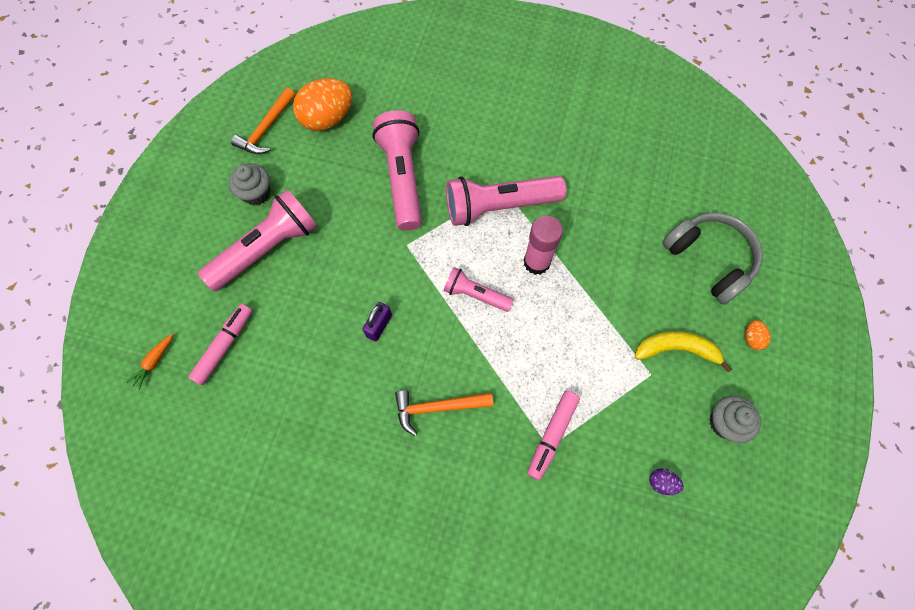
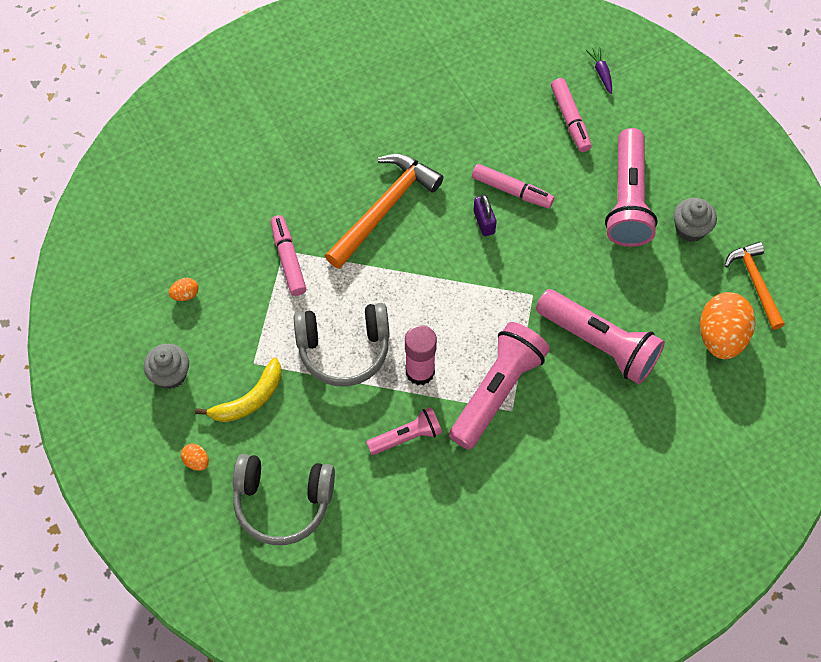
camera: 135 degrees right, 5 degrees down
orange carrot [126,334,173,390] -> purple carrot [586,47,612,94]
orange hammer [395,390,493,436] -> orange hammer [325,154,444,269], size x1.58
pink flashlight [444,267,514,312] -> pink flashlight moved to [366,407,442,455]
purple egg [649,469,684,495] -> orange egg [169,278,199,301]
none -> grey headphones [294,303,390,386]
none -> pink marker [472,164,554,208]

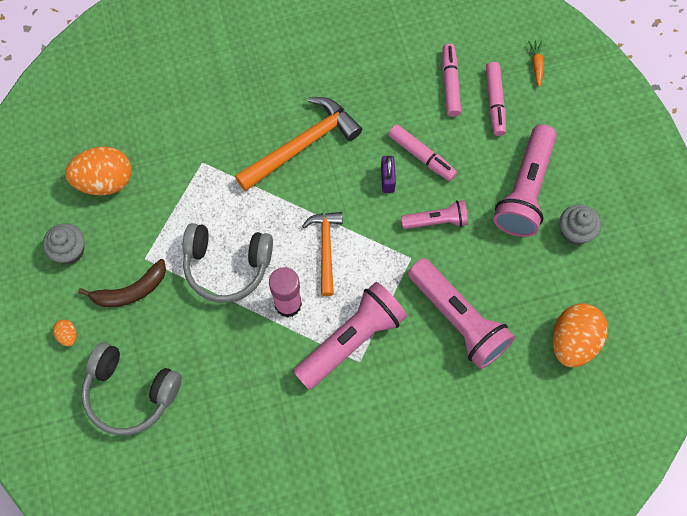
camera: 15 degrees right, 5 degrees up
orange egg [169,278,199,301] -> orange egg [65,146,131,195], size x2.31
yellow banana [195,357,281,422] -> brown banana [78,259,166,307]
pink marker [271,215,306,296] -> pink marker moved to [442,44,461,117]
pink flashlight [366,407,442,455] -> pink flashlight moved to [401,200,468,229]
purple carrot [586,47,612,94] -> orange carrot [528,40,544,87]
orange hammer [724,242,785,330] -> orange hammer moved to [302,212,343,296]

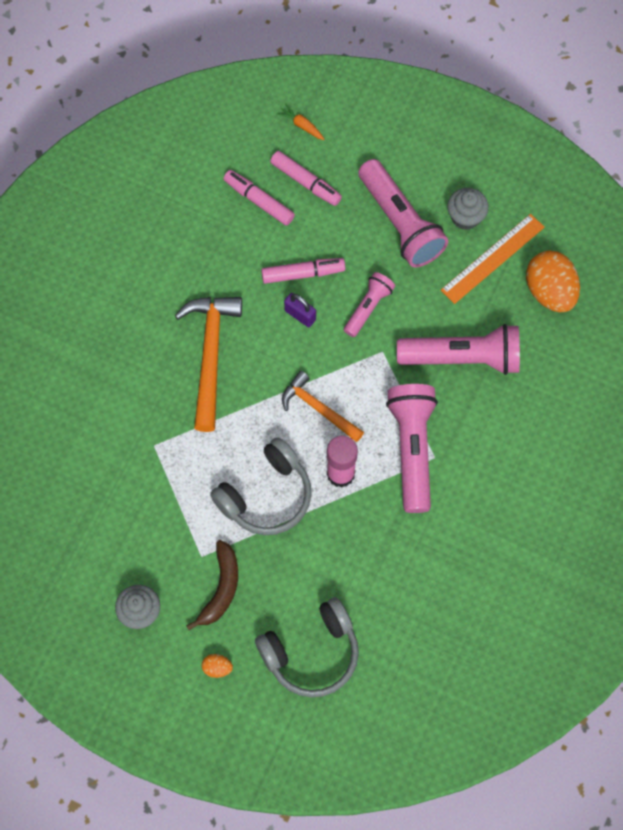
camera: 50 degrees left, 0 degrees up
orange egg [65,146,131,195] -> none
none -> orange ruler [441,214,545,304]

